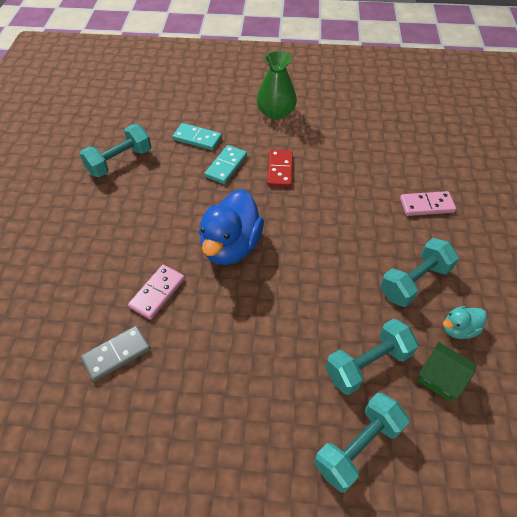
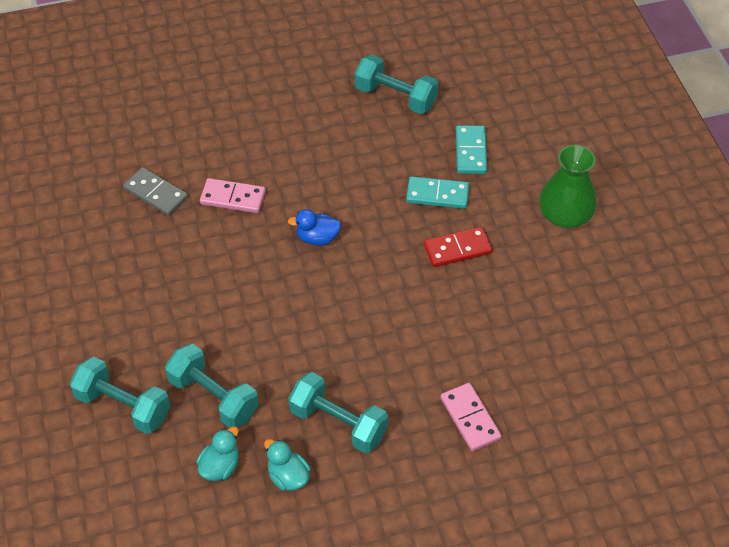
camera: 70 degrees right, 0 degrees up
blue duck [199,189,264,265] -> blue duck [288,209,341,245], size x0.48
green house [417,342,477,402] -> turquoise duck [196,426,239,481]

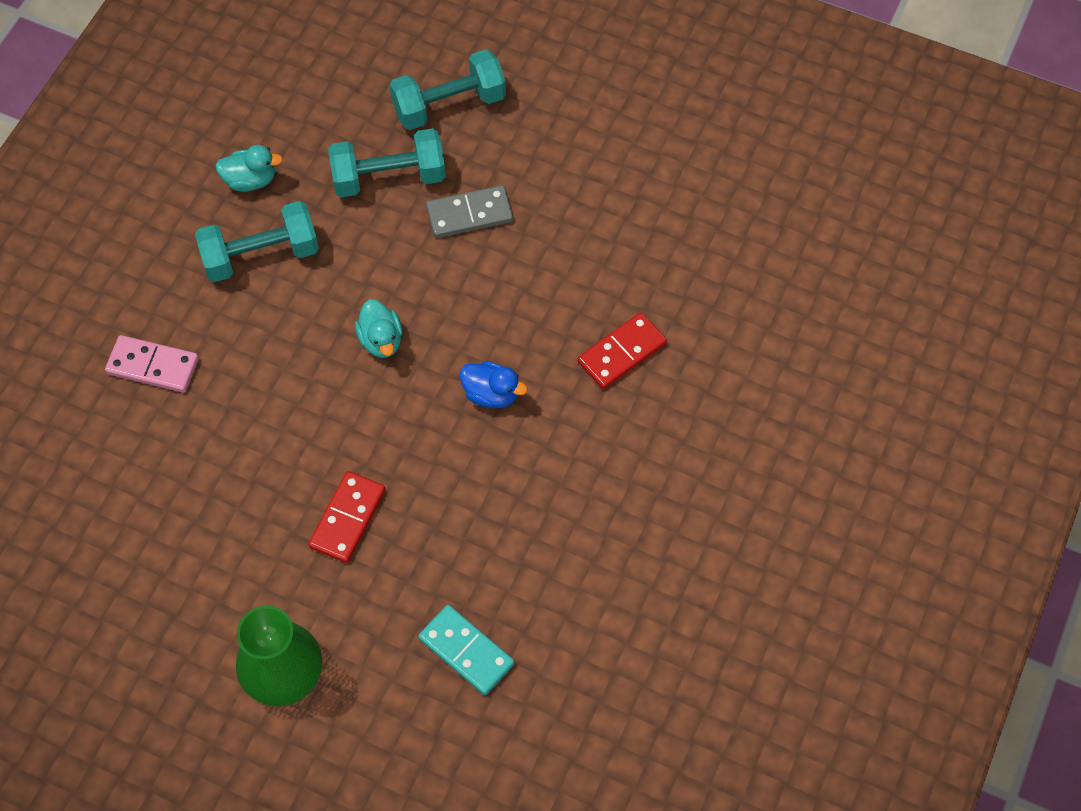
camera: 130 degrees right, 10 degrees up
grey domino [123,167,188,216] -> grey domino moved to [426,185,513,238]
turquoise duck [196,426,239,481] -> turquoise duck moved to [355,299,402,358]
pink domino [200,178,266,213] -> red domino [577,312,667,389]
blue duck [288,209,341,245] -> blue duck turned 75 degrees clockwise [460,361,528,408]
turquoise dumbbell [355,55,438,114] -> none
turquoise domino [406,176,470,209] -> none

